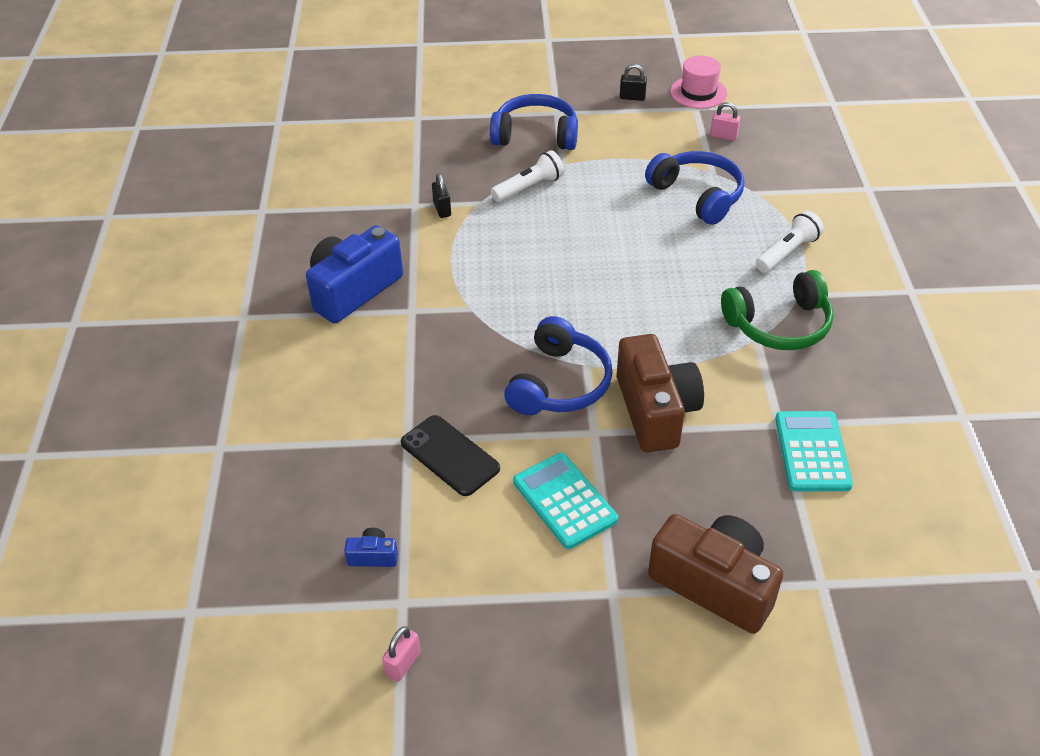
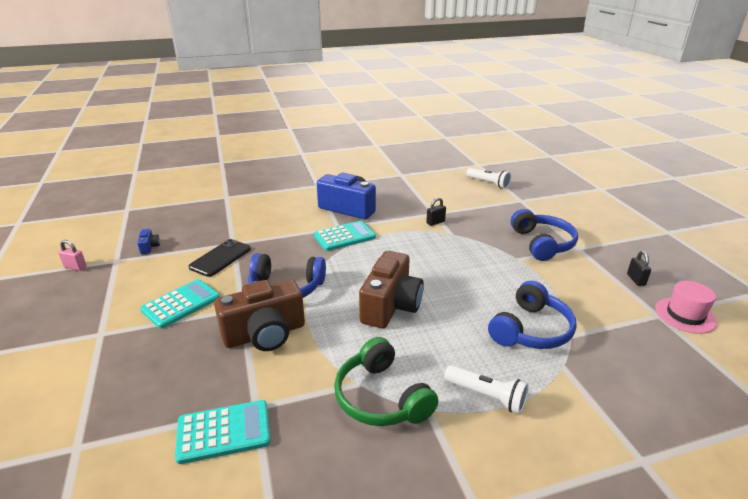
camera: 75 degrees right, 15 degrees down
white flashlight [491,150,564,202] -> white flashlight moved to [466,168,511,189]
brown camera [648,514,783,634] -> brown camera moved to [359,251,424,328]
pink padlock [710,102,740,141] -> none
none -> turquoise calculator [314,221,376,251]

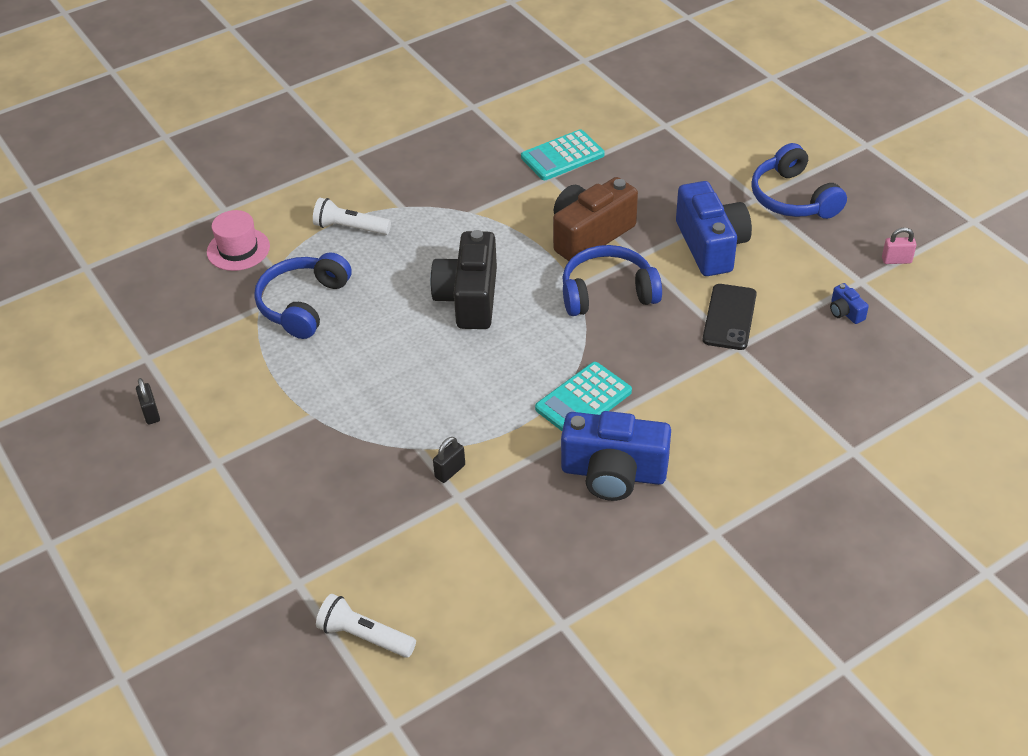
camera: 165 degrees right, 15 degrees up
turquoise calculator [140,279,220,329] -> blue camera [676,181,752,276]
green headphones [334,337,438,426] -> none
brown camera [359,251,424,328] -> black camera [430,230,497,329]
blue headphones [511,209,578,261] -> blue headphones moved to [751,143,847,219]
pink hat [655,281,717,334] -> pink hat moved to [207,210,270,271]

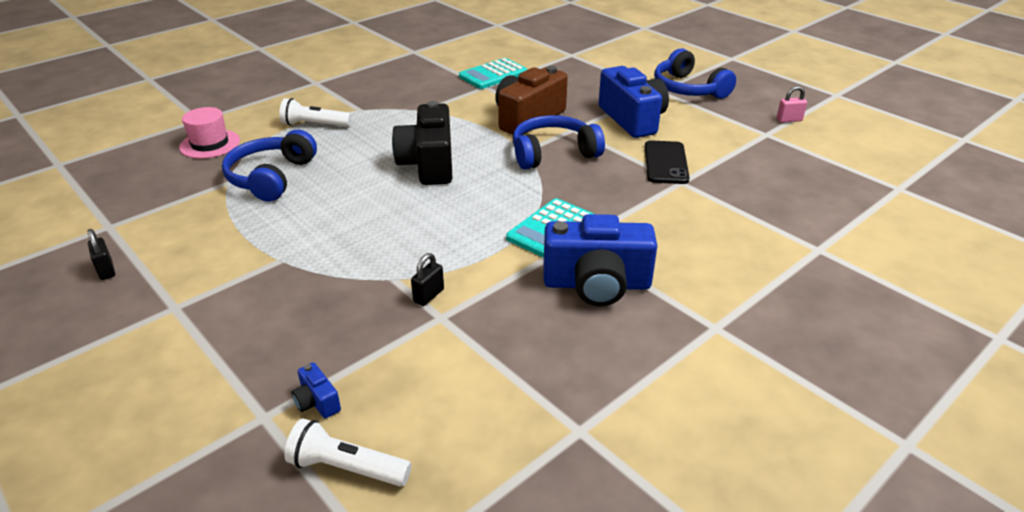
camera: 10 degrees left, 10 degrees down
blue camera [830,283,869,324] -> blue camera moved to [291,363,341,418]

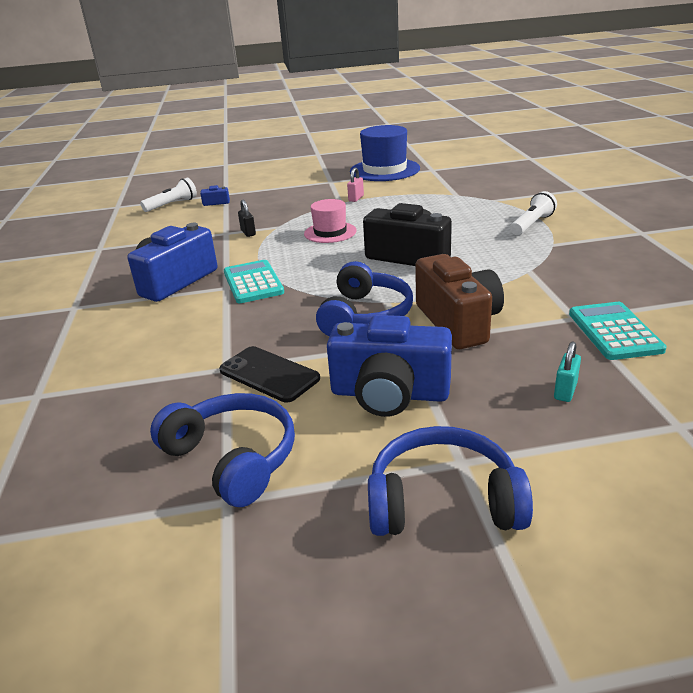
camera: 125 degrees right, 5 degrees down
black padlock [88,229,115,280] -> blue hat [350,125,420,181]
pink hat [179,107,240,159] -> pink hat moved to [304,199,357,243]
blue headphones [222,130,317,201] -> blue headphones moved to [150,393,295,507]
pink padlock [777,86,807,123] -> pink padlock moved to [347,168,364,202]
none -> turquoise padlock [554,341,581,402]

